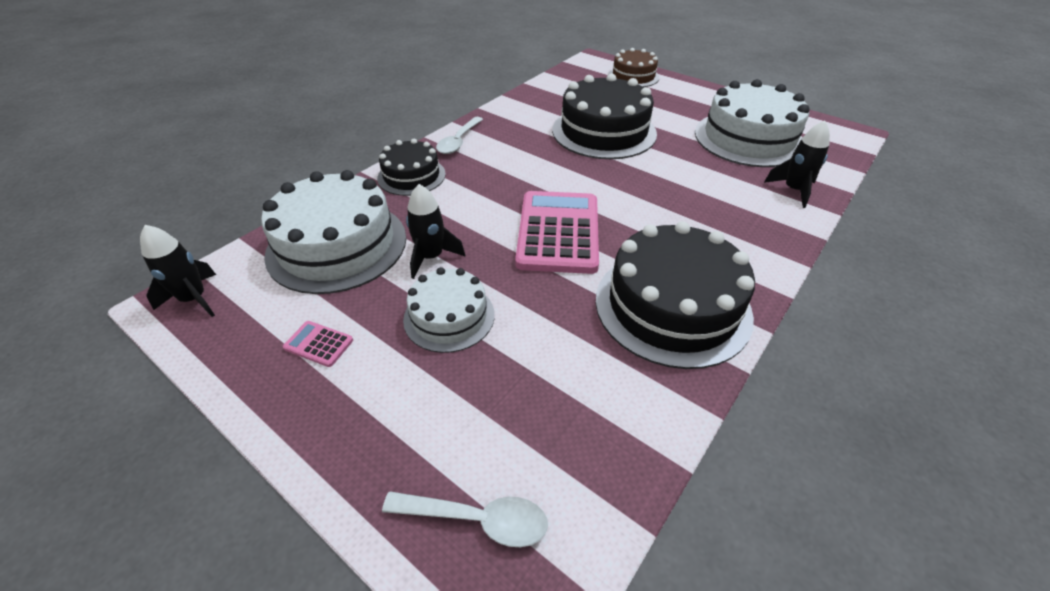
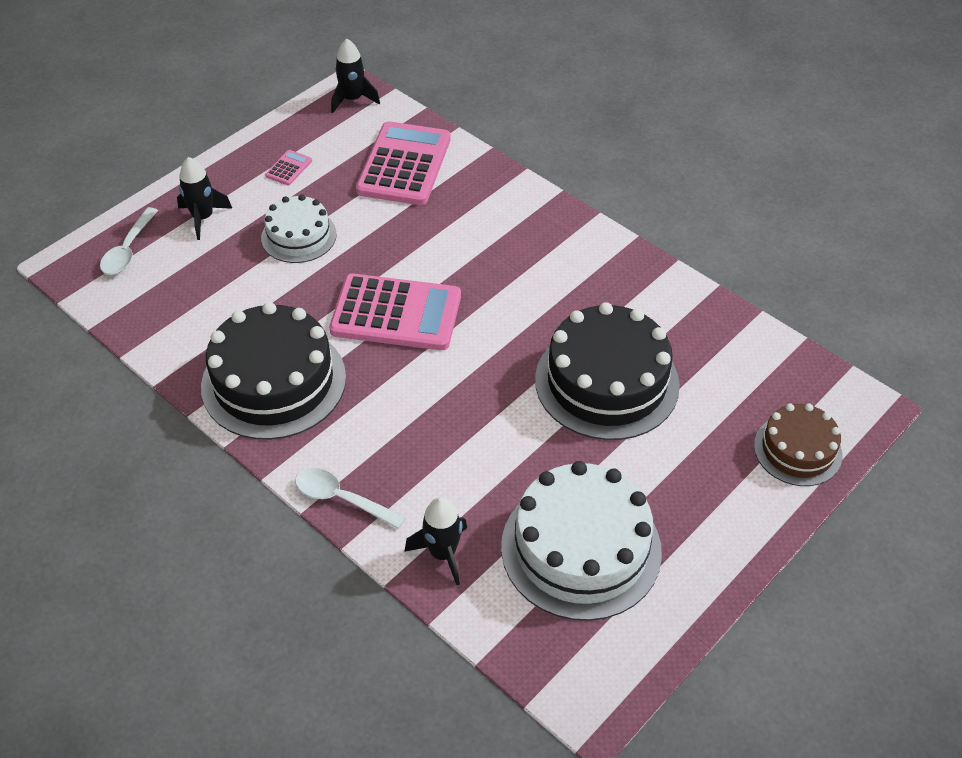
camera: 95 degrees right, 5 degrees up
white cake [261,170,406,294] -> pink calculator [356,121,451,205]
black cake [377,139,446,196] -> none
black rocket [406,184,465,279] -> black rocket moved to [177,157,233,240]
white spoon [436,117,483,154] -> white spoon moved to [295,468,406,529]

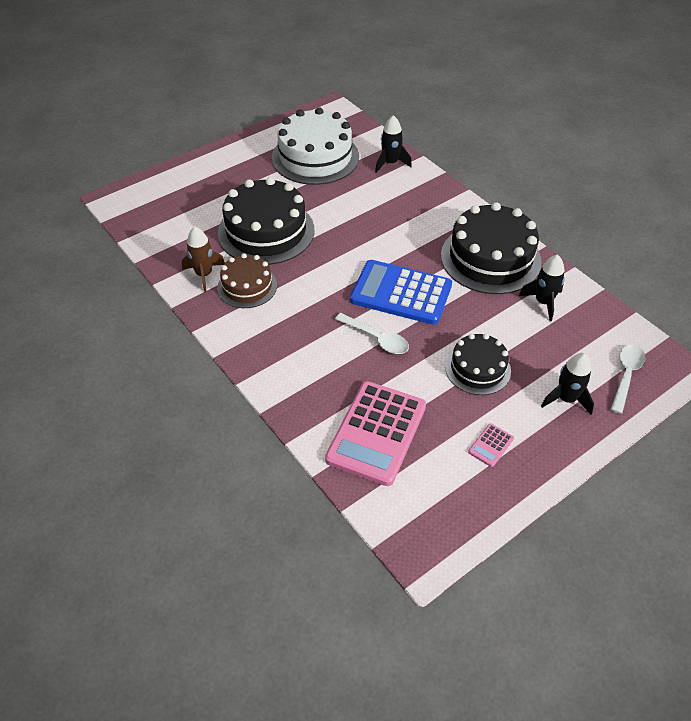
camera: 170 degrees left, 0 degrees up
white cake [261,194,337,263] -> black cake [445,334,511,395]
white spoon [295,468,406,529] -> white spoon moved to [335,313,409,354]
pink calculator [329,274,461,350] -> blue calculator [350,260,452,325]
black rocket [331,39,380,113] -> black rocket moved to [519,254,565,321]
brown cake [754,404,842,486] -> brown cake moved to [217,253,277,308]
none -> brown rocket [182,227,225,292]

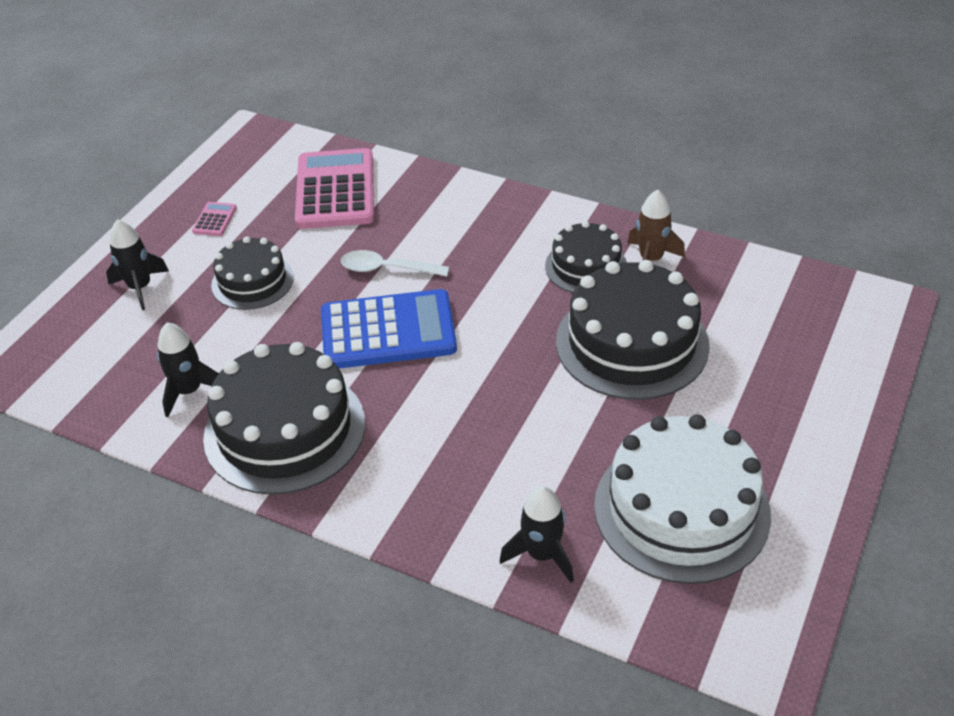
camera: 155 degrees right, 5 degrees down
brown cake [217,253,277,308] -> black cake [545,221,627,293]
white spoon [610,344,646,414] -> none

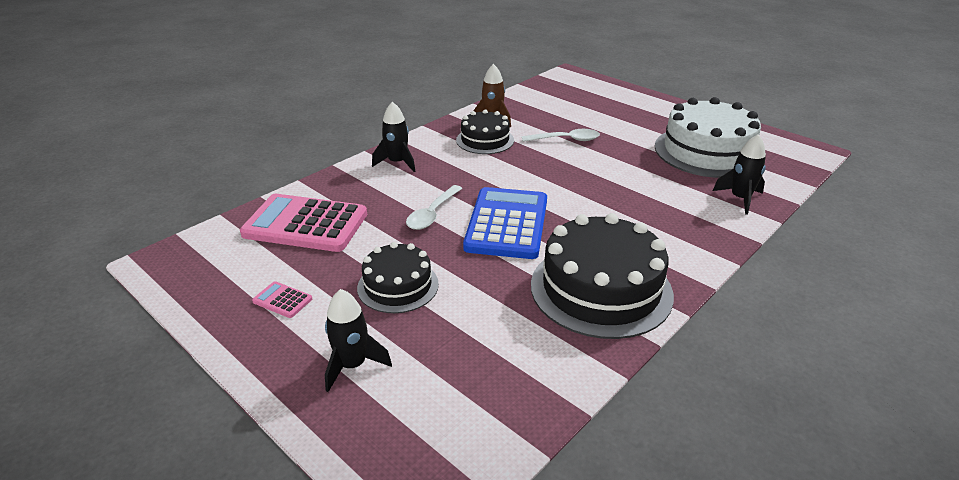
camera: 75 degrees left, 10 degrees down
black rocket [157,322,219,418] -> black rocket moved to [372,102,415,172]
black cake [556,260,710,400] -> white spoon [522,129,600,142]

